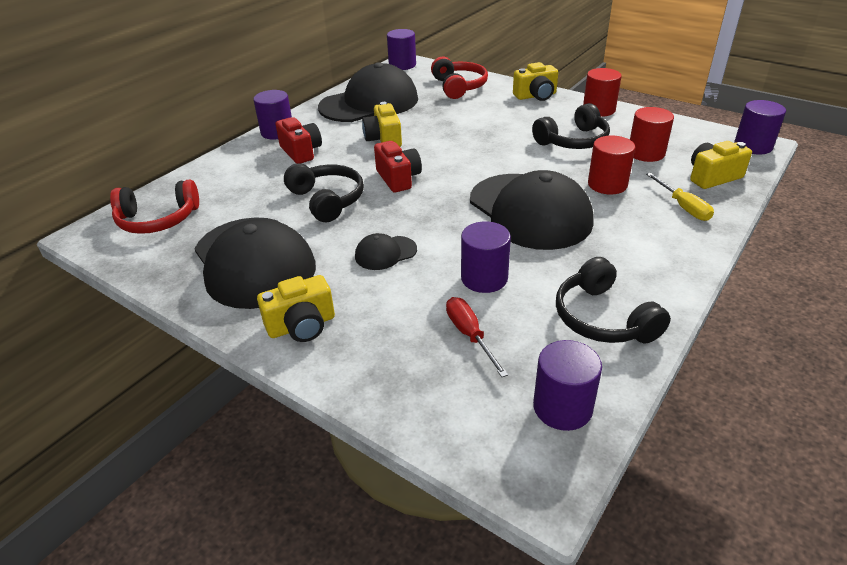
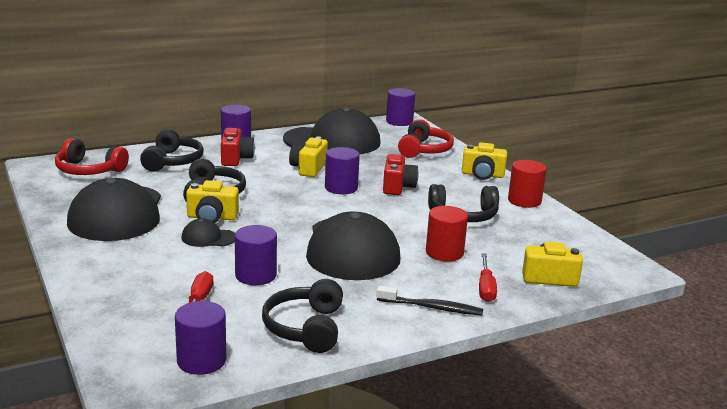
camera: 25 degrees right, 15 degrees down
yellow camera [257,275,335,342] -> yellow camera moved to [186,180,239,223]
red camera [374,141,422,193] -> red camera moved to [383,154,419,195]
red cylinder [630,107,674,162] -> none
yellow screwdriver [646,173,714,221] -> red screwdriver [479,253,497,302]
purple cylinder [734,100,786,154] -> purple cylinder moved to [325,147,360,194]
none -> black headphones [140,129,204,172]
none -> black toothbrush [376,286,483,315]

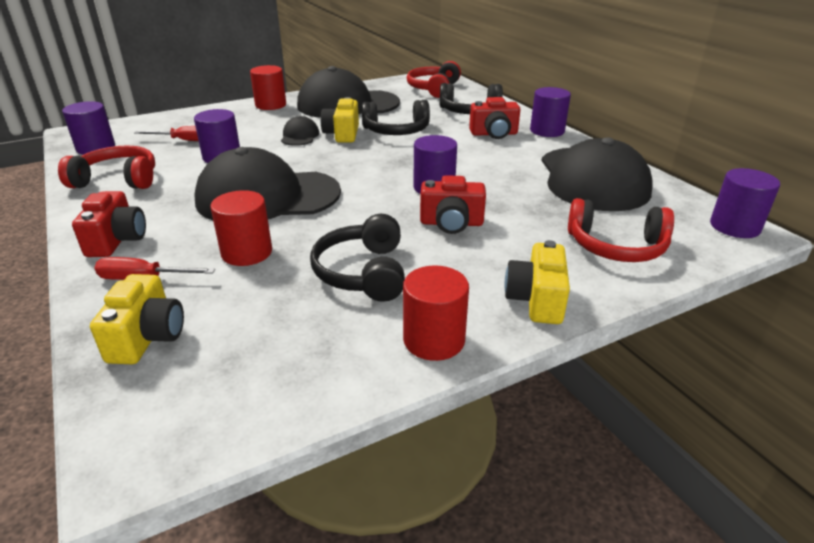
camera: 90 degrees right, 10 degrees up
black headphones [262,279,343,353] -> red headphones [58,145,155,189]
yellow camera [289,136,328,177] -> none
black toothbrush [376,286,483,315] -> red camera [72,191,146,257]
none -> red cylinder [250,65,286,110]

